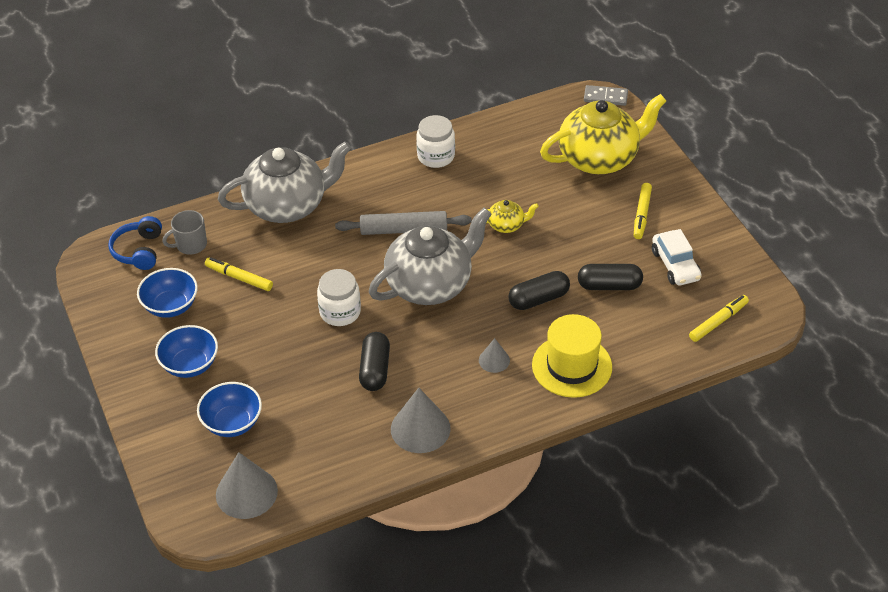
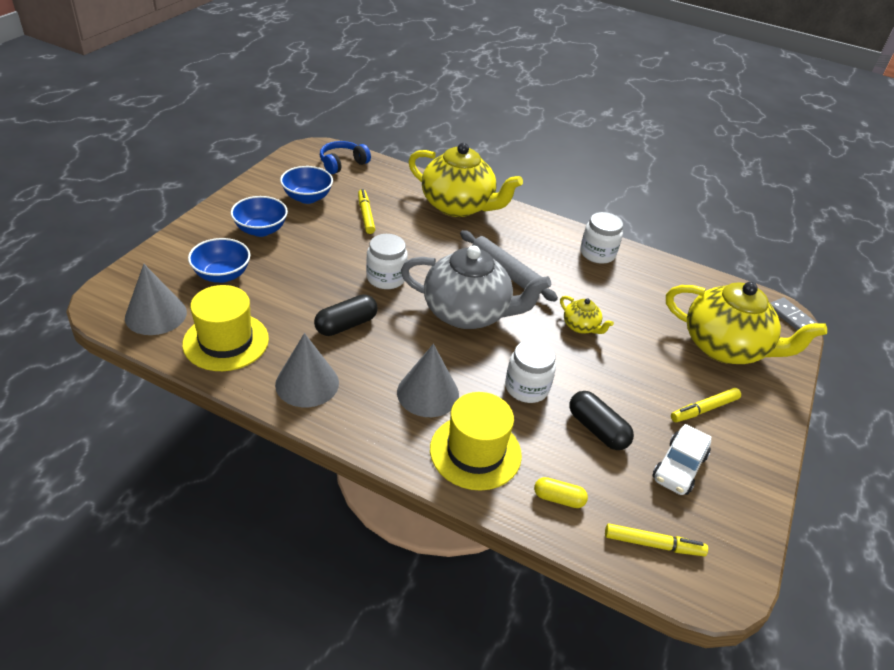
camera: 45 degrees right, 5 degrees down
grey mug [162,210,207,255] -> none
grey teapot [218,141,351,223] -> yellow teapot [408,143,523,217]
grey cone [479,338,510,373] -> grey cone [397,344,459,417], size x1.84
black capsule [509,271,570,310] -> white jar [505,340,556,403]
none -> yellow hat [182,285,269,371]
none -> yellow capsule [534,477,588,508]

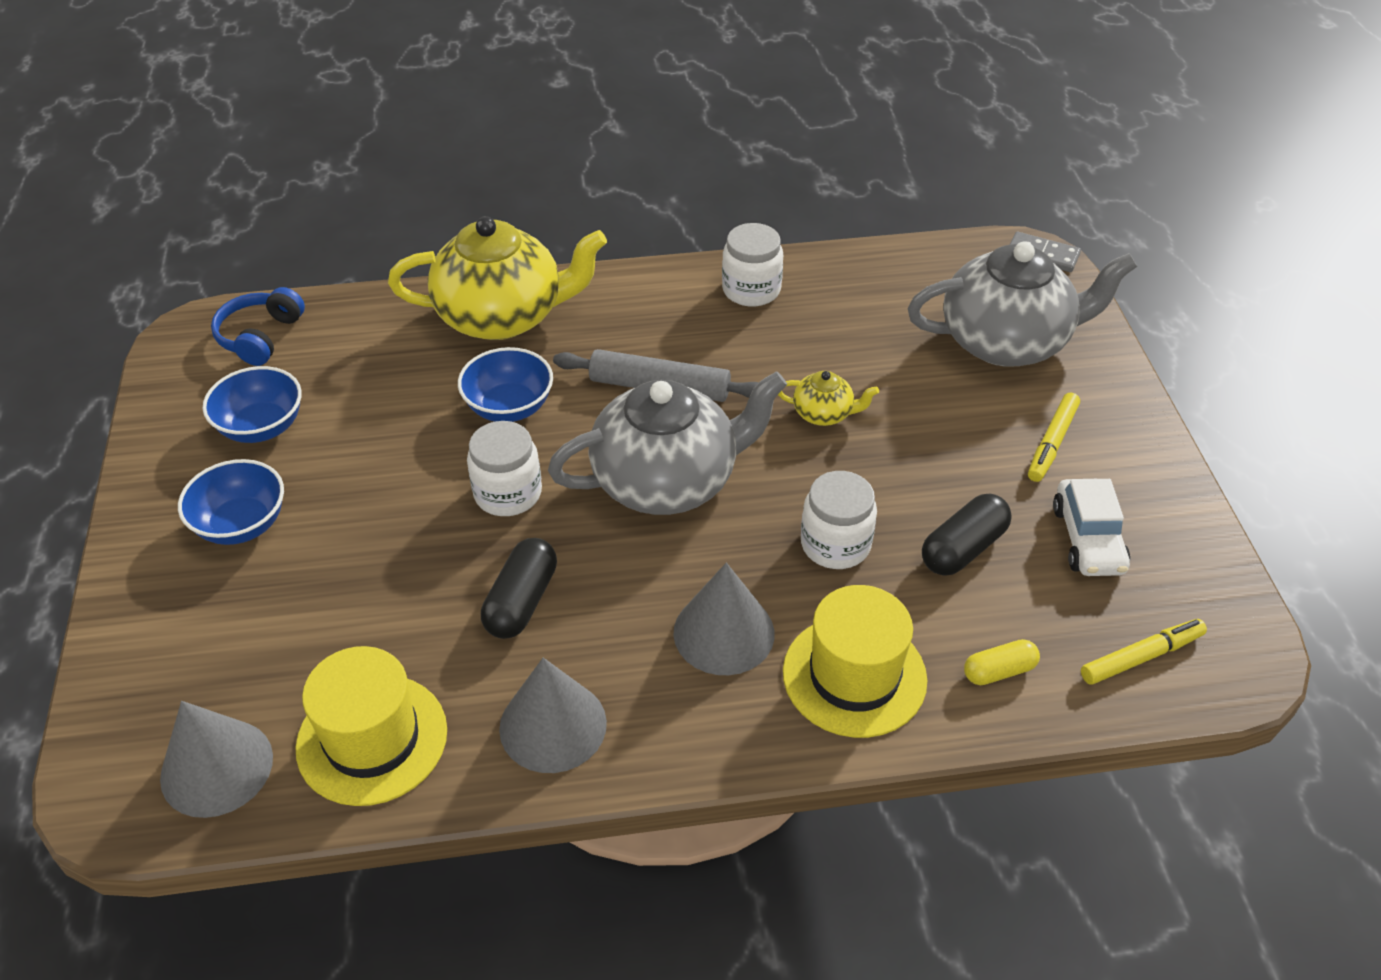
camera: 30 degrees left, 5 degrees up
blue bowl [188,238,250,283] -> blue bowl moved to [458,347,553,422]
yellow marker [358,189,375,234] -> none
black capsule [569,391,634,450] -> black capsule turned 60 degrees counterclockwise [922,494,1012,576]
yellow teapot [666,282,827,364] -> grey teapot [907,241,1137,367]

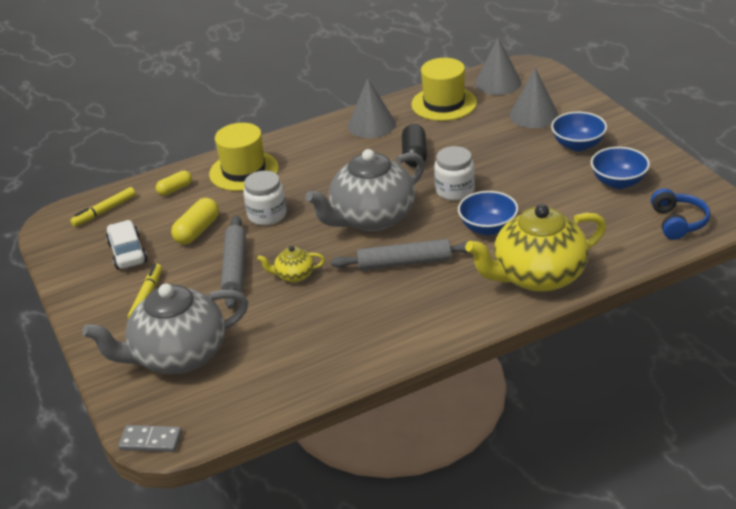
camera: 165 degrees right, 10 degrees down
grey cone [674,563,774,675] -> grey cone moved to [510,68,559,128]
white jar [722,223,783,307] -> none
black capsule [922,494,1012,576] -> yellow capsule [171,198,219,245]
none -> grey rolling pin [221,215,246,309]

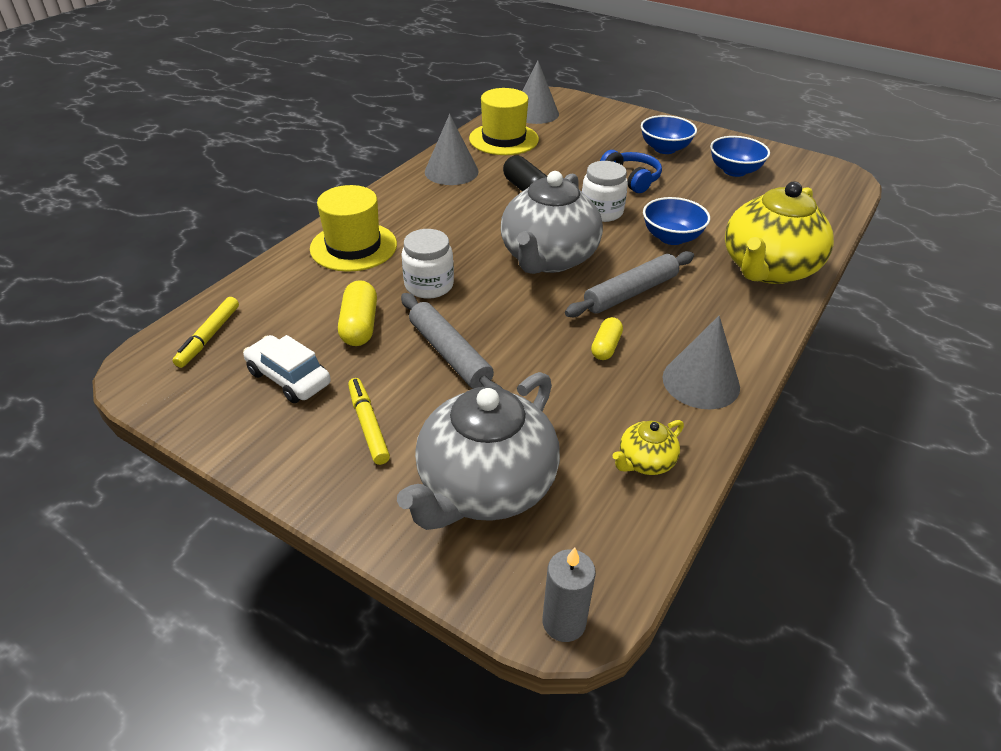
camera: 35 degrees left, 5 degrees up
grey domino [118,425,182,452] -> grey candle [542,548,596,642]
yellow capsule [156,170,192,196] -> yellow capsule moved to [591,317,623,360]
yellow teapot [257,246,325,283] -> yellow teapot moved to [612,420,684,475]
grey cone [510,68,559,128] -> grey cone moved to [663,316,740,409]
blue headphones [651,188,710,240] -> blue headphones moved to [600,150,662,193]

